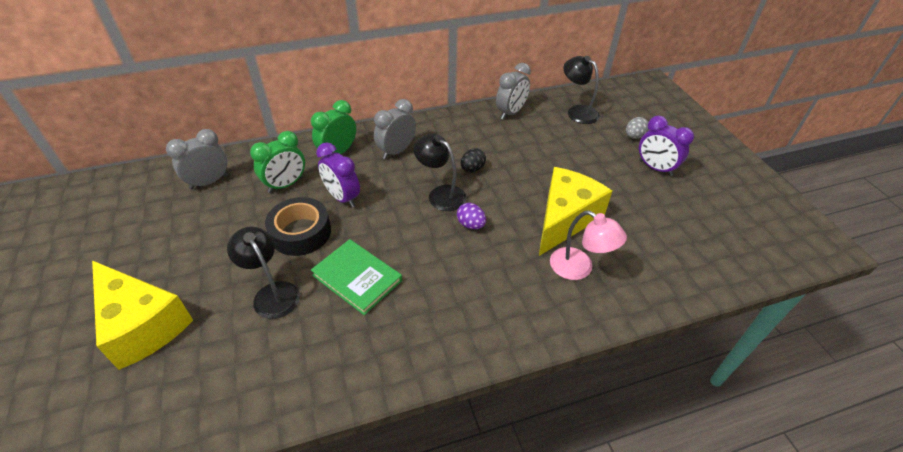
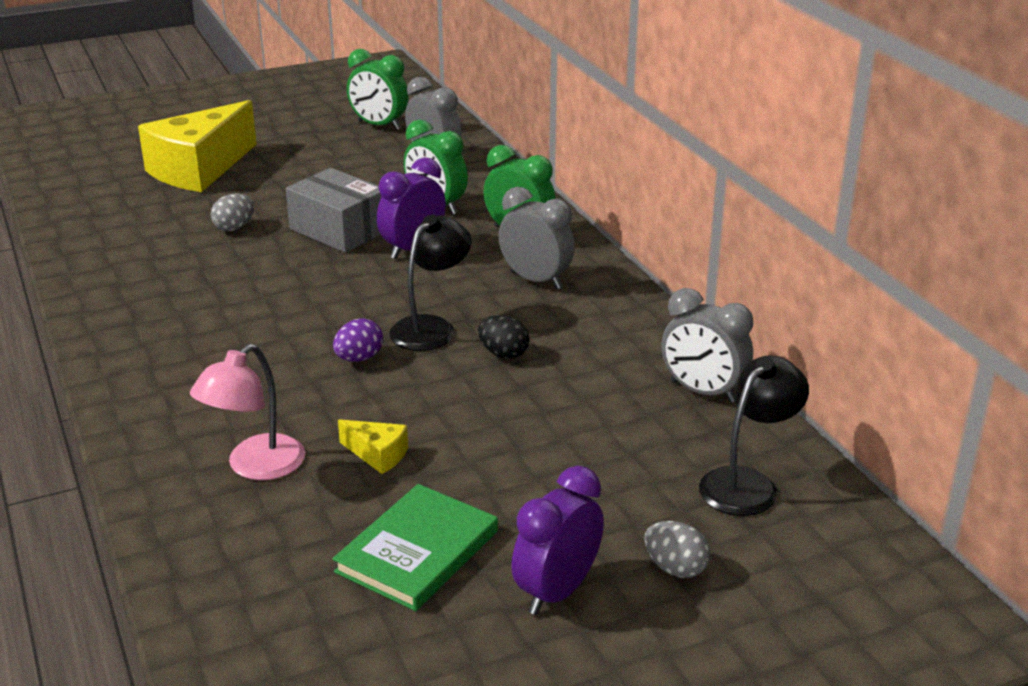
camera: 85 degrees right, 15 degrees down
black lamp [227,227,300,319] -> grey egg [211,193,254,231]
black tape [265,197,331,256] -> grey box [286,168,381,253]
green book [311,239,402,315] -> green book moved to [333,484,498,611]
yellow cheese [539,167,612,256] -> yellow cheese [338,419,408,474], size x0.41
none -> green clock [347,49,409,130]

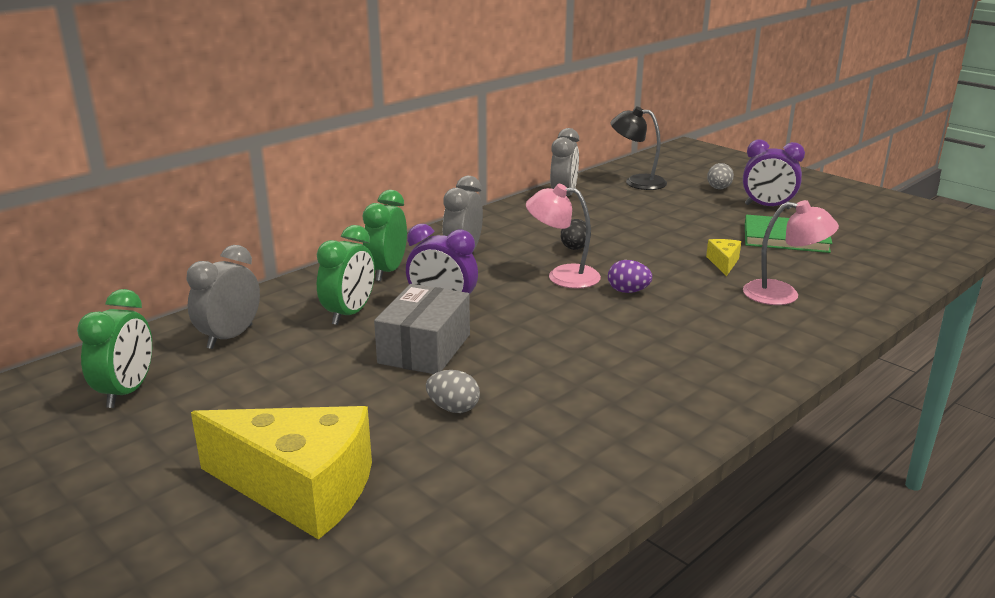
camera: 110 degrees left, 5 degrees down
black lamp [389,215,471,351] -> pink lamp [526,184,601,289]

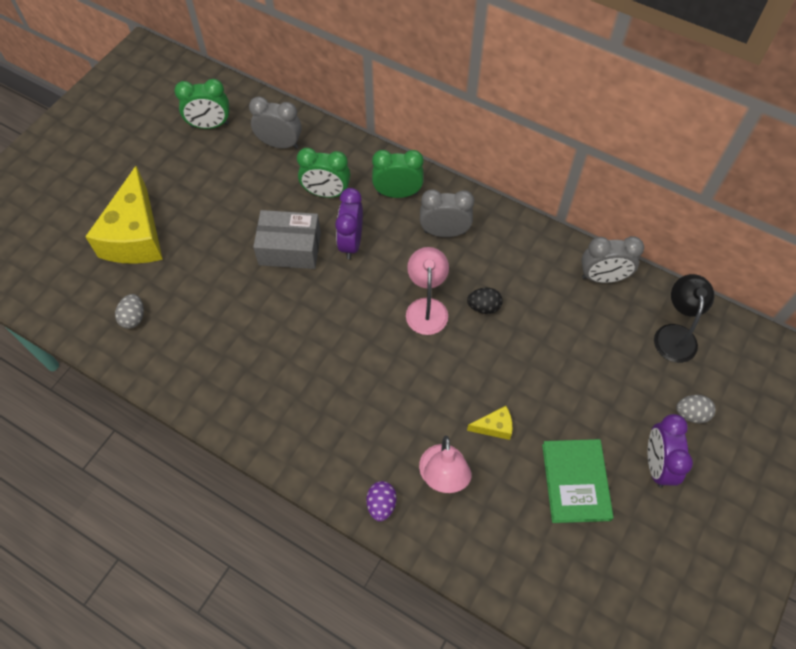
camera: 75 degrees right, 35 degrees up
grey egg [426,370,480,413] -> grey egg moved to [115,294,144,329]
purple egg [608,260,652,293] -> purple egg moved to [366,481,397,522]

